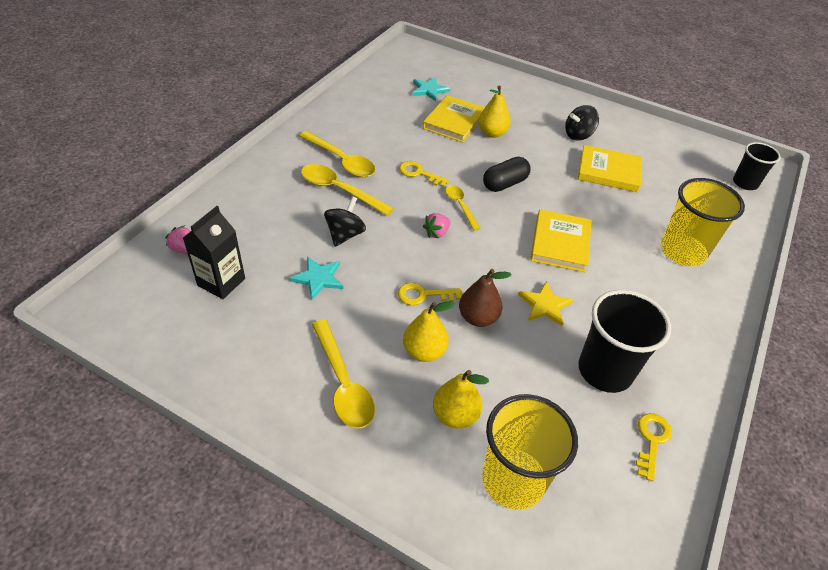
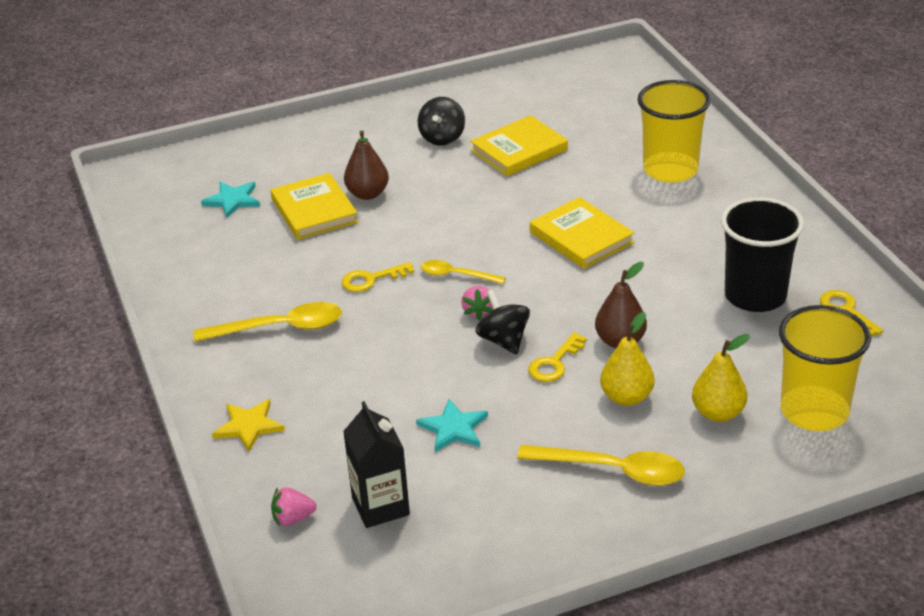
camera: 45 degrees left, 10 degrees down
yellow spoon [301,164,394,216] -> none
black spinning top [324,196,366,247] -> black spinning top moved to [475,289,530,354]
yellow pear [478,86,511,138] -> brown pear [344,130,389,200]
black capsule [483,157,531,192] -> none
yellow star [518,281,573,326] -> yellow star moved to [212,399,285,452]
black cup [733,142,781,190] -> none

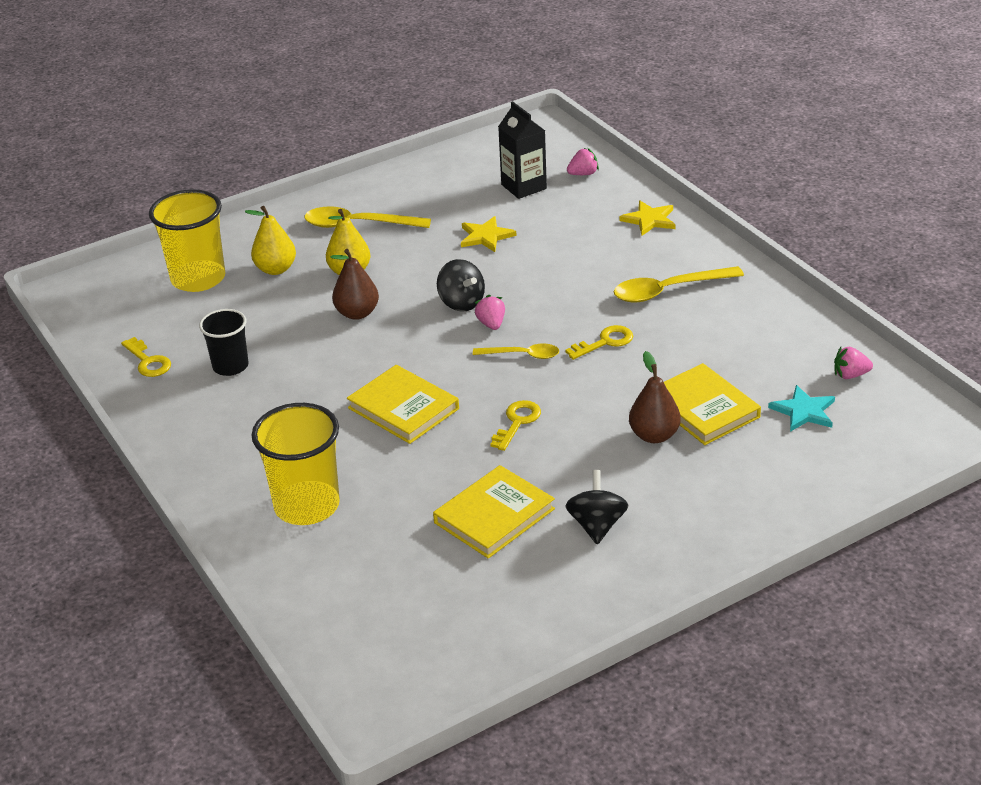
camera: 170 degrees right, 0 degrees up
turquoise star [416,399,488,452] -> yellow star [461,216,516,252]
yellow key [528,332,587,382] -> yellow key moved to [490,400,541,451]
black cup [721,197,804,312] -> black cup [199,309,248,376], size x0.61
none -> pink strawberry [834,347,873,379]

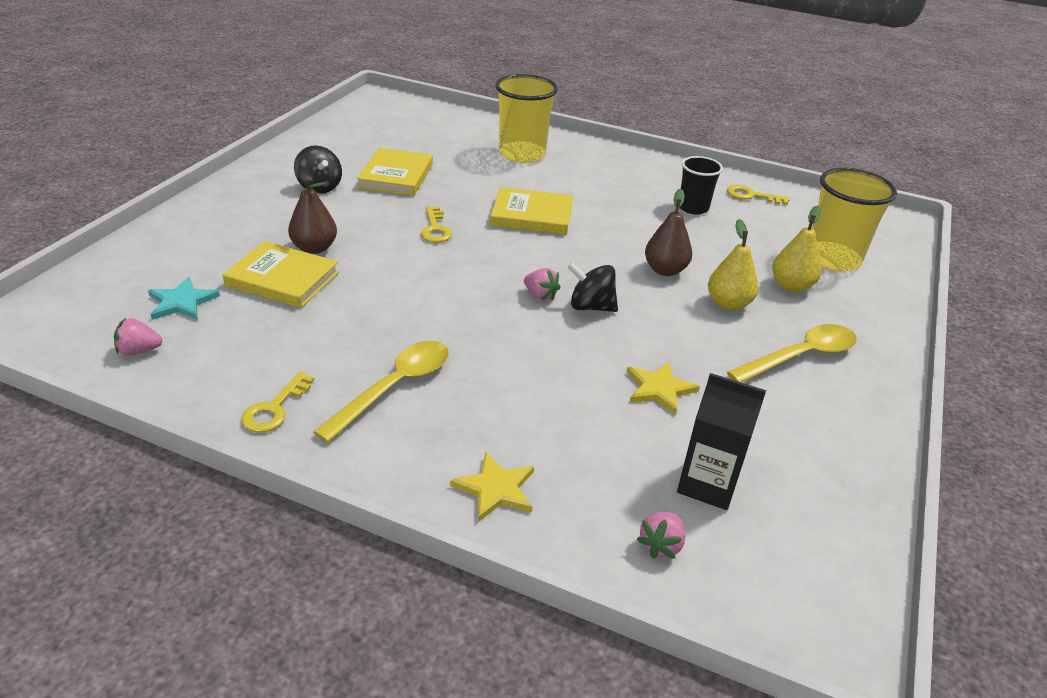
camera: 140 degrees right, 0 degrees up
yellow spoon [473,343,559,359] -> none
yellow key [565,325,633,360] -> yellow key moved to [241,372,314,433]
pink strawberry [834,347,873,379] -> pink strawberry turned 150 degrees counterclockwise [114,318,162,356]

